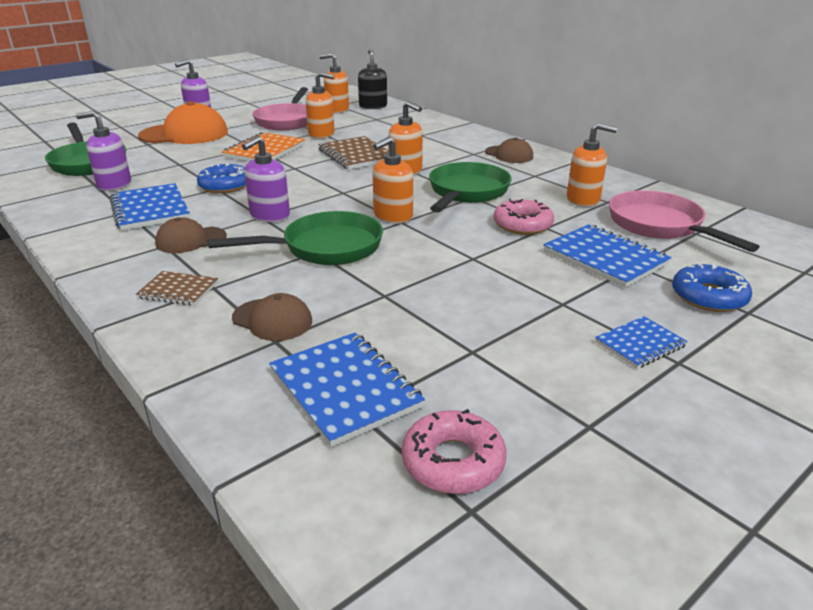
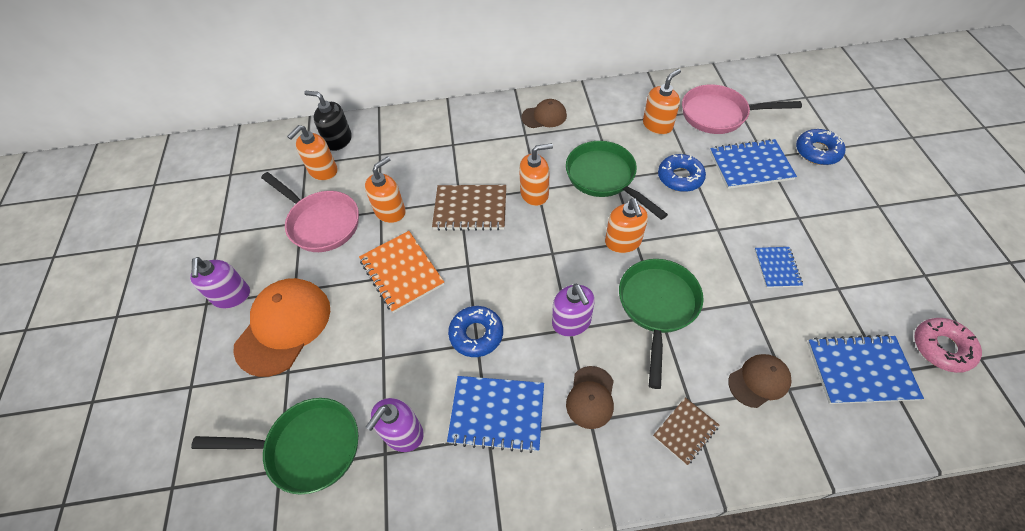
camera: 55 degrees left, 25 degrees up
pink donut [493,199,554,235] -> blue donut [658,154,706,192]
blue notebook [595,316,688,369] -> blue notebook moved to [755,247,803,288]

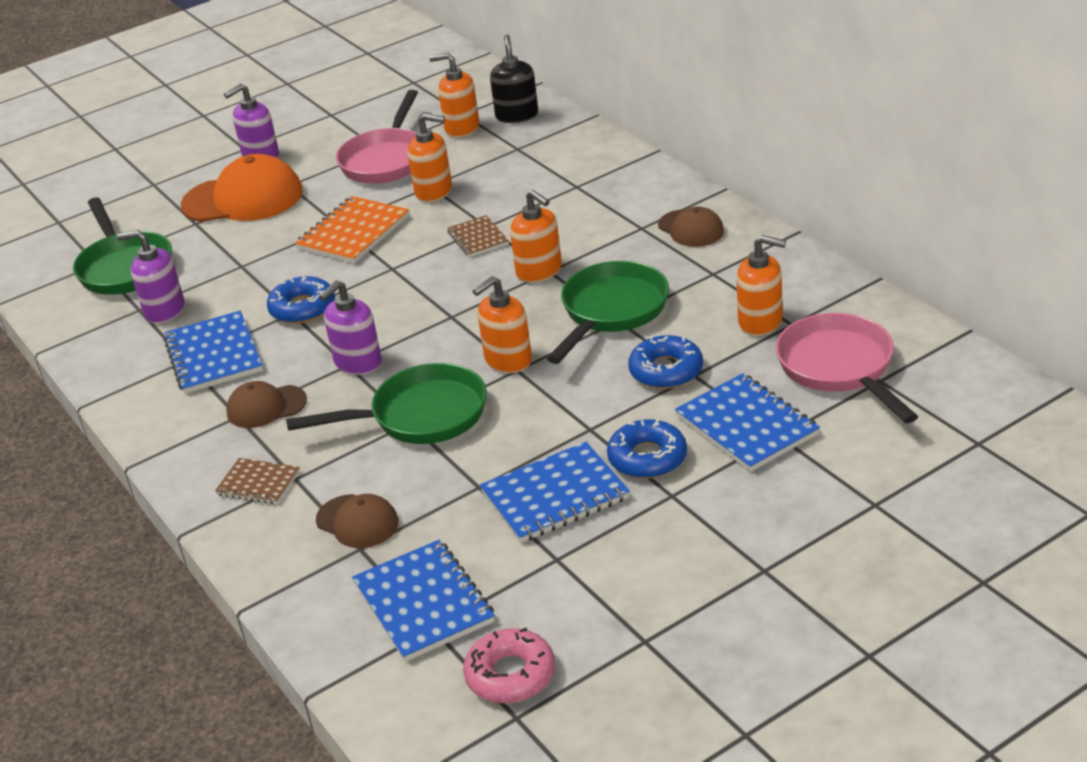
camera: 65 degrees right, 20 degrees down
brown notebook [432,185,506,231] -> brown notebook [447,215,509,257], size x0.59
blue notebook [755,247,803,288] -> blue notebook [480,442,630,543], size x1.70
blue donut [796,129,846,165] -> blue donut moved to [607,419,687,479]

